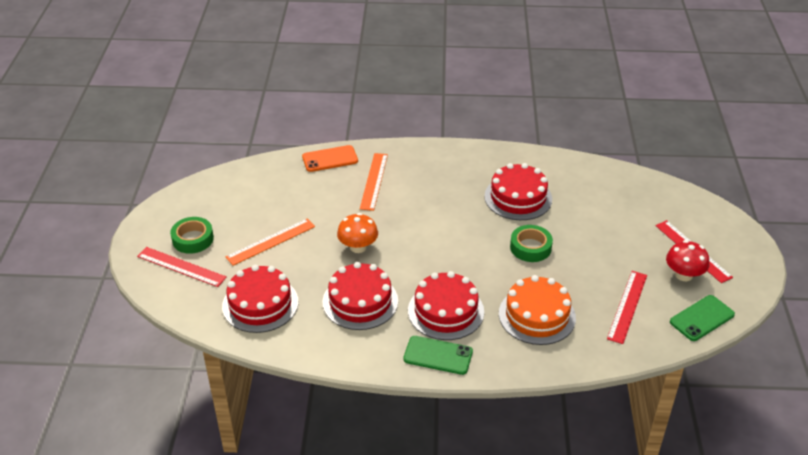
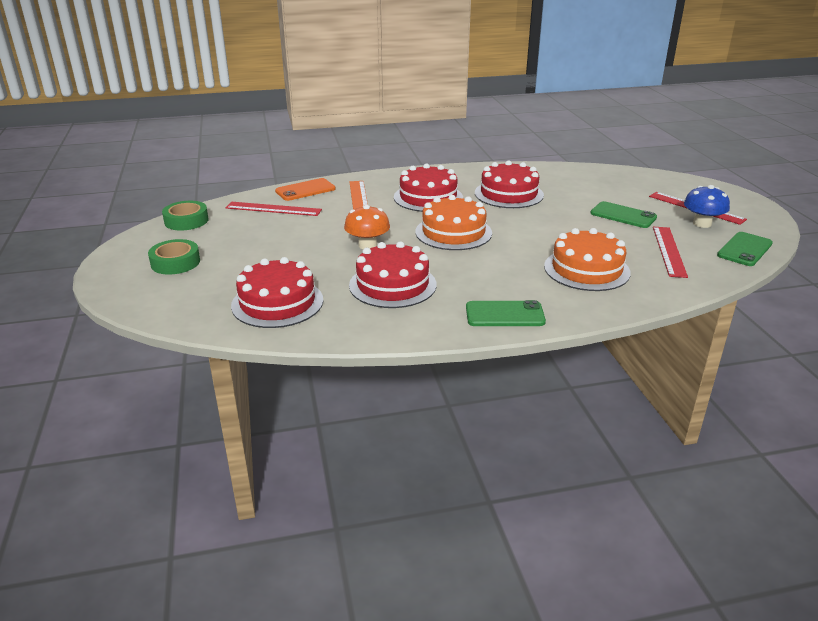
camera: 15 degrees left, 10 degrees down
red ruler [137,247,227,287] -> red ruler moved to [226,202,322,216]
orange ruler [225,219,315,266] -> none
red cake [408,271,484,340] -> red cake moved to [394,164,463,212]
green tape [510,225,553,262] -> green tape moved to [162,201,209,230]
red mushroom [666,240,709,281] -> blue mushroom [684,185,730,228]
none -> orange cake [415,195,492,250]
none -> green phone [590,201,657,228]

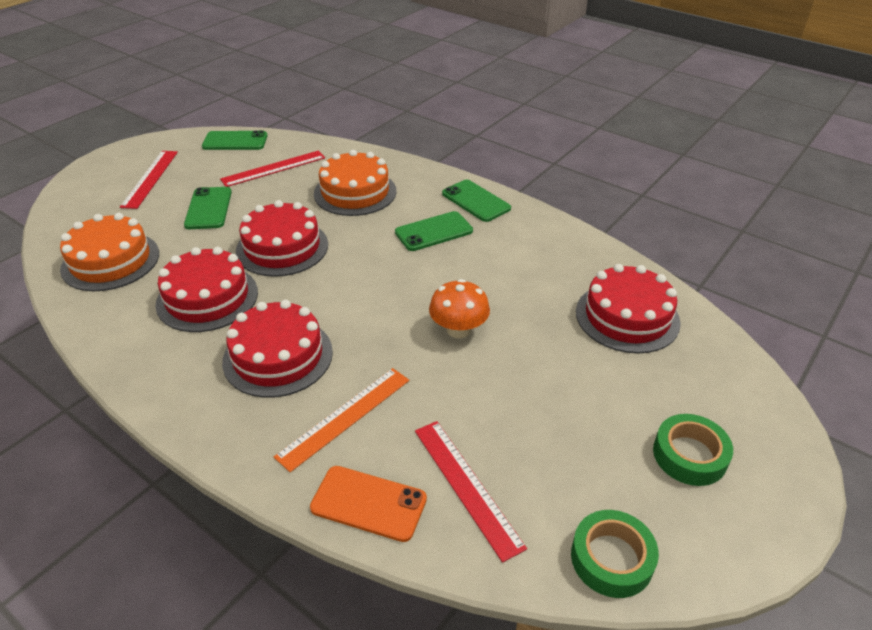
camera: 130 degrees left, 10 degrees up
red cake [349,241,436,308] -> red cake moved to [236,200,328,277]
orange cake [415,195,492,250] -> orange cake moved to [60,213,159,291]
blue mushroom [684,185,730,228] -> none
none -> green phone [395,211,473,251]

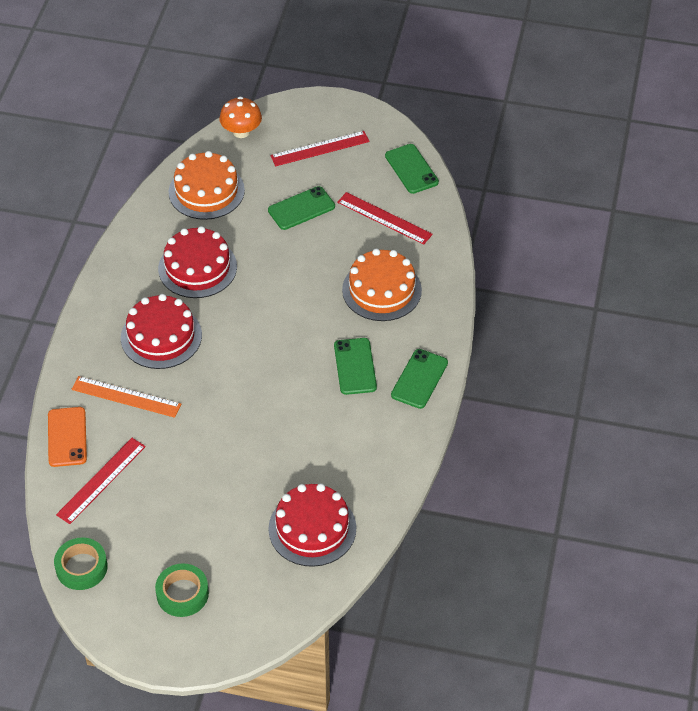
camera: 65 degrees right, 10 degrees up
red cake [236,200,328,277] -> none
green phone [395,211,473,251] -> green phone turned 45 degrees clockwise [334,338,377,395]
orange mushroom [429,279,490,338] -> orange mushroom moved to [219,96,262,138]

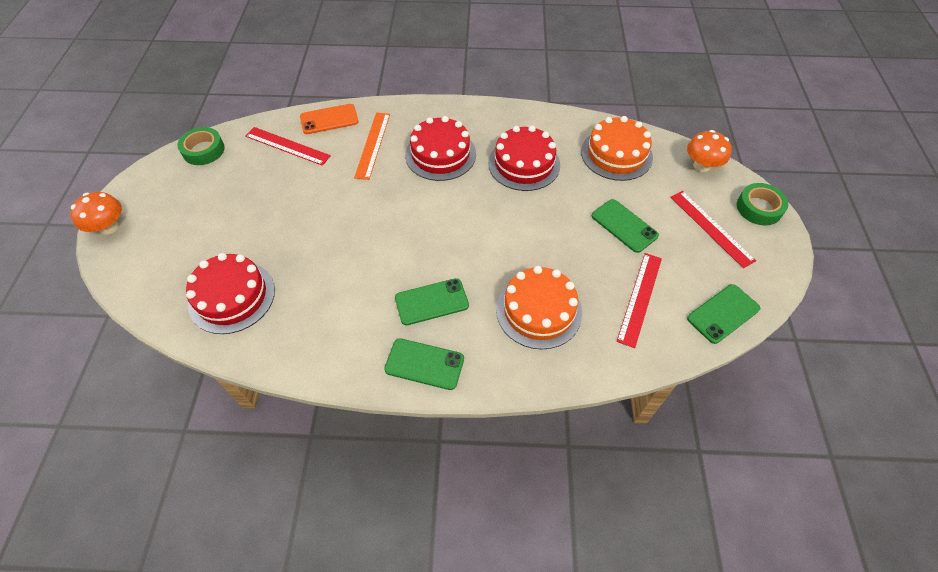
camera: 80 degrees right, 5 degrees up
green tape [155,563,209,617] -> green tape moved to [737,183,788,226]
none -> orange mushroom [70,192,122,235]

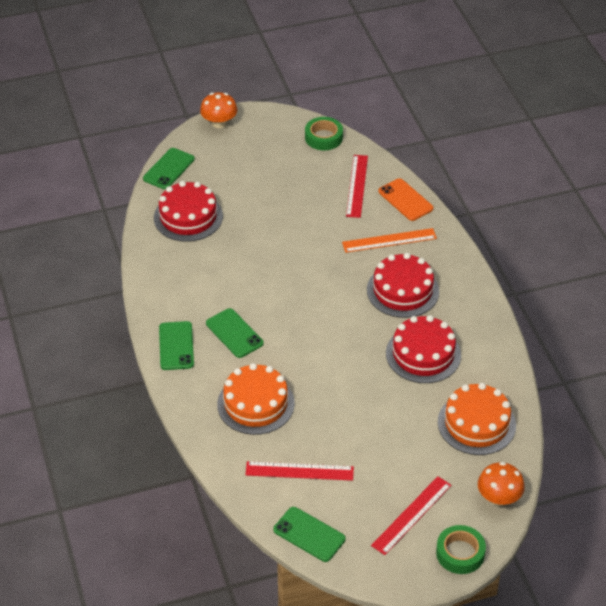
camera: 70 degrees right, 10 degrees down
green phone [592,199,659,253] -> green phone moved to [143,148,195,189]

